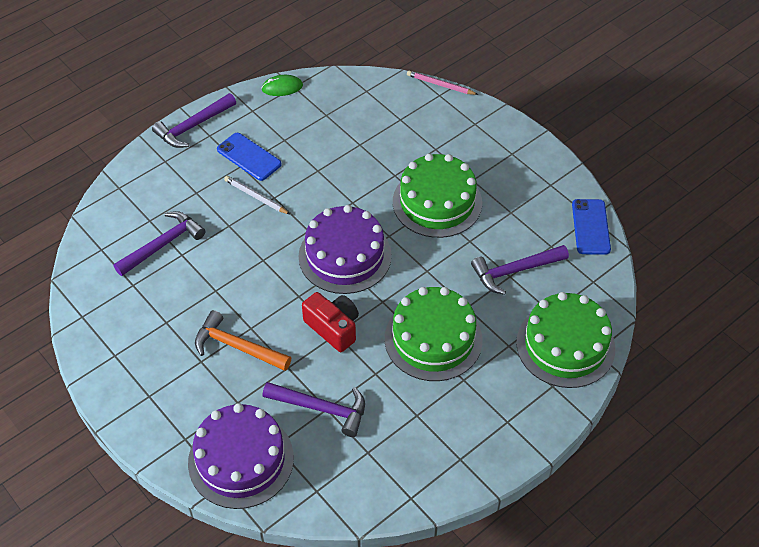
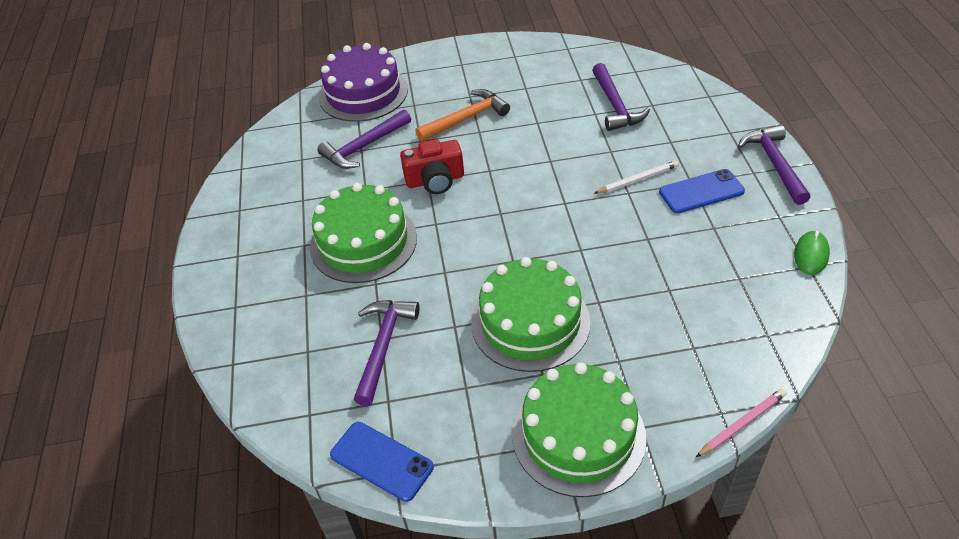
camera: 125 degrees right, 5 degrees down
purple cake [299,205,392,294] -> none
green cake [516,292,615,388] -> green cake moved to [512,362,646,497]

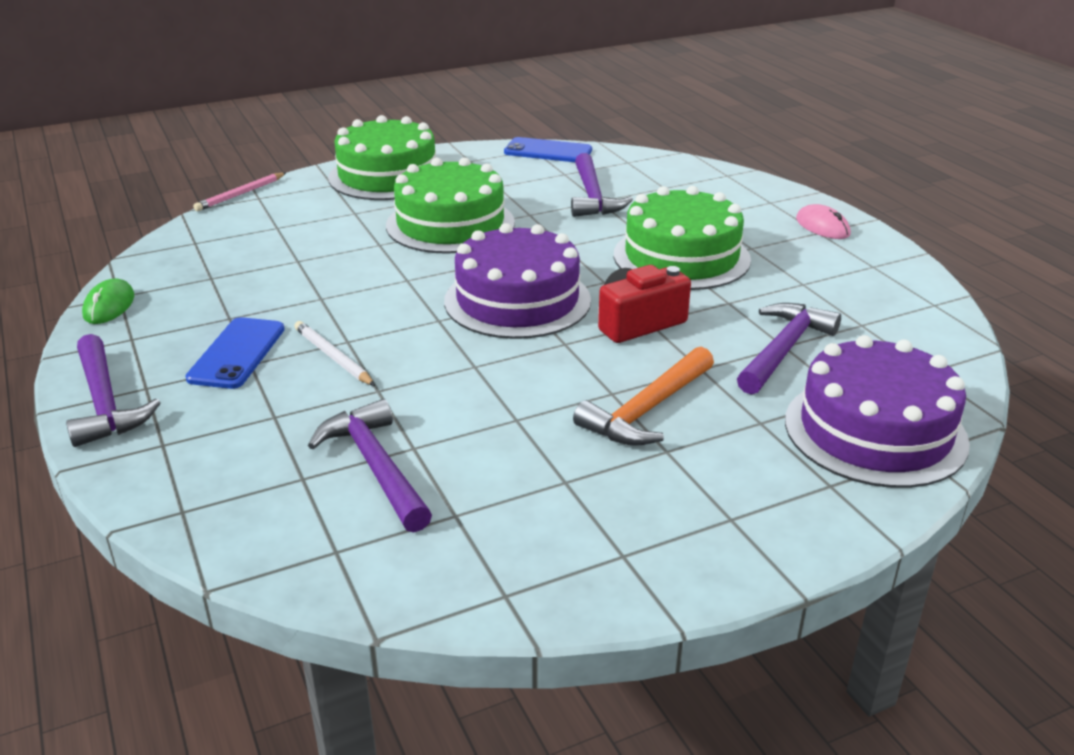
camera: 160 degrees right, 15 degrees down
white pencil [594,161,678,194] -> white pencil turned 90 degrees clockwise [294,321,375,386]
blue phone [659,169,745,213] -> blue phone turned 45 degrees counterclockwise [185,317,285,389]
none -> purple cake [444,223,591,339]
none -> pink mouse [796,204,851,239]

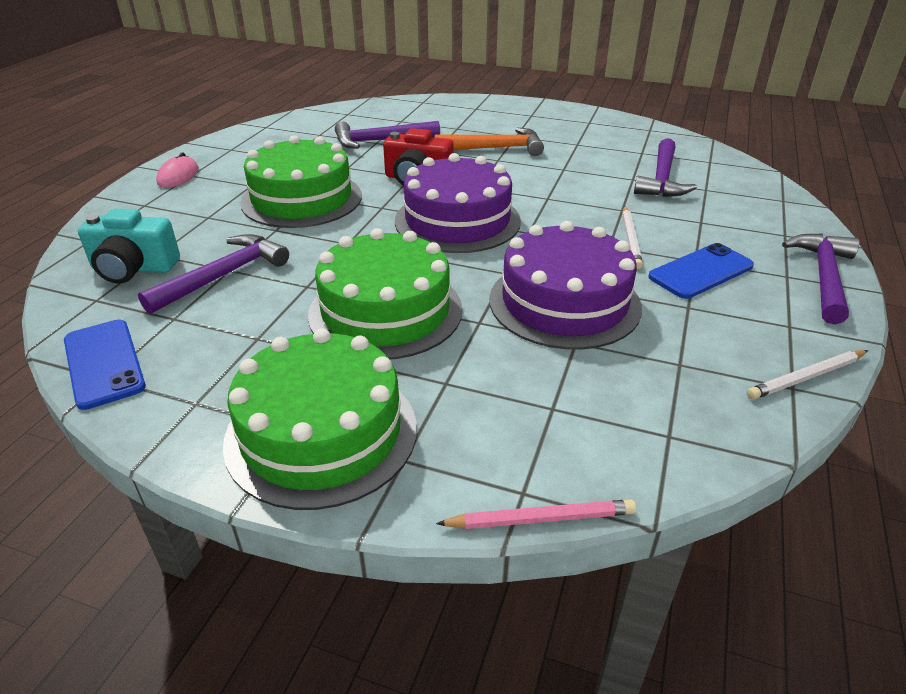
camera: 135 degrees left, 5 degrees up
green mouse [82,278,134,324] -> white pencil [747,350,868,400]
purple cake [785,335,970,488] -> purple cake moved to [489,221,642,349]
none -> turquoise camera [78,209,180,284]

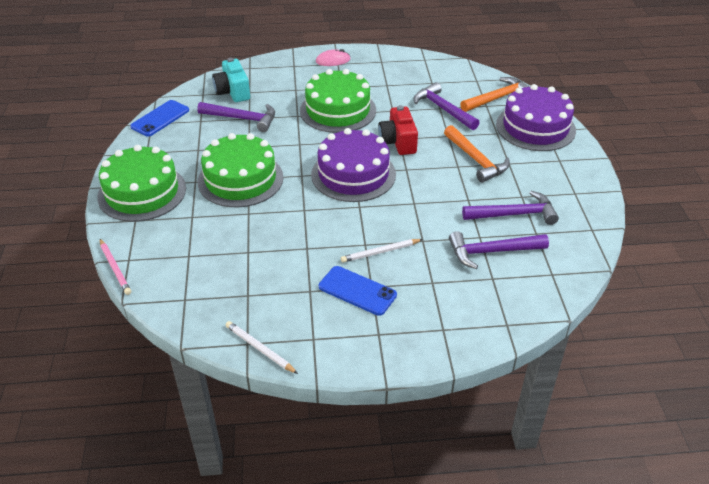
camera: 65 degrees right, 5 degrees up
purple cake [489,221,642,349] -> purple cake moved to [496,84,576,151]
purple hammer [782,234,859,324] -> purple hammer moved to [462,191,559,225]
none -> orange hammer [460,77,530,112]

